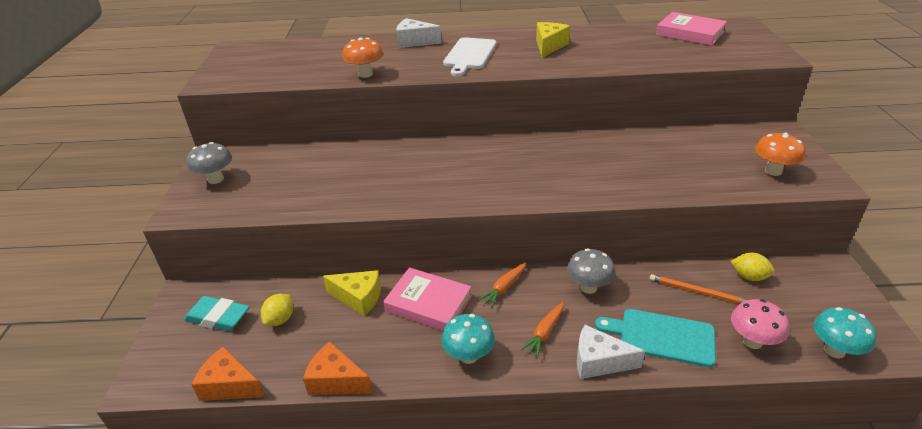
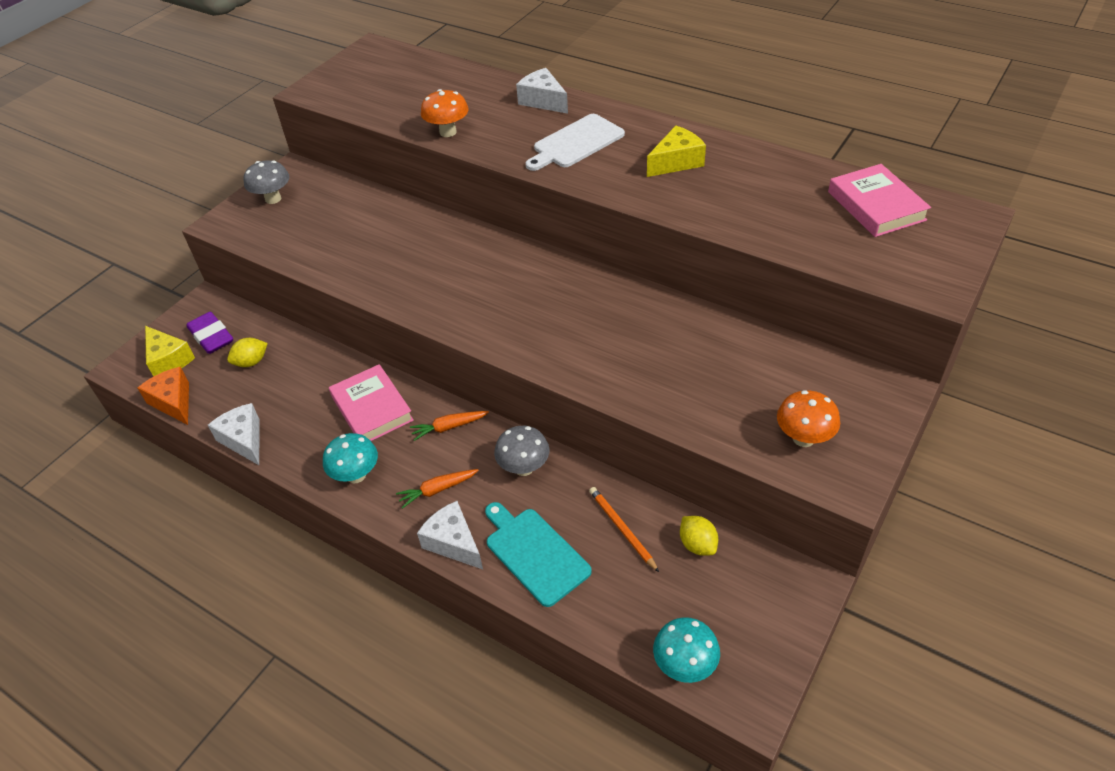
camera: 35 degrees right, 10 degrees up
turquoise eraser [184,296,250,331] -> purple eraser [187,312,233,354]
orange cheese [303,342,373,395] -> white cheese [208,403,259,465]
yellow cheese [323,270,381,316] -> yellow cheese moved to [145,326,195,377]
pink mushroom [731,299,789,349] -> none

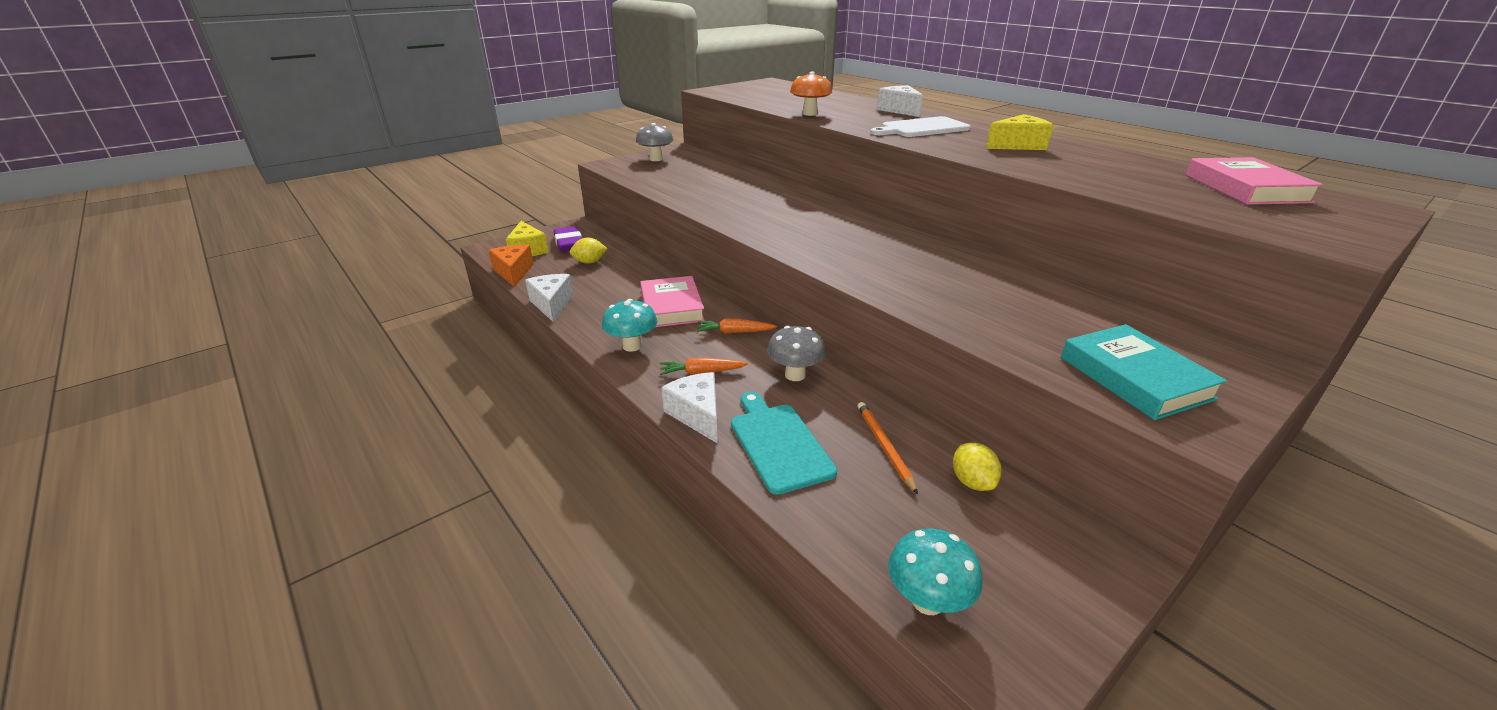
camera: 15 degrees right, 15 degrees down
orange mushroom [777,390,840,447] -> turquoise book [1061,324,1227,420]

